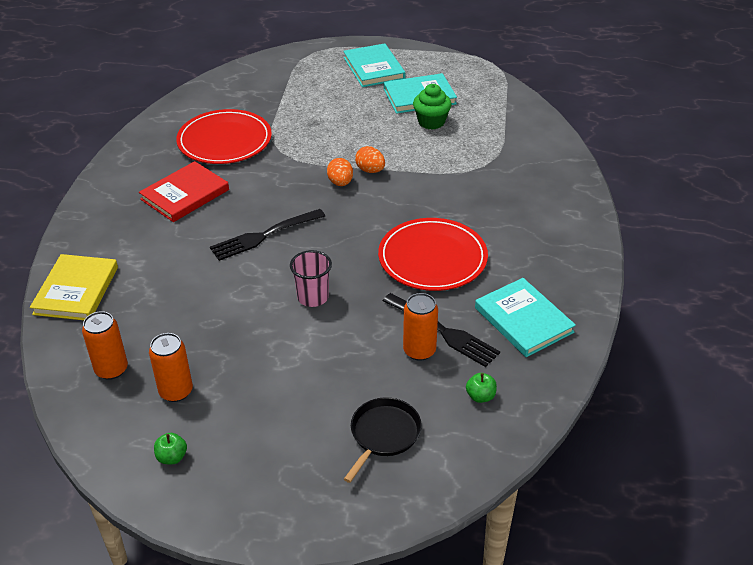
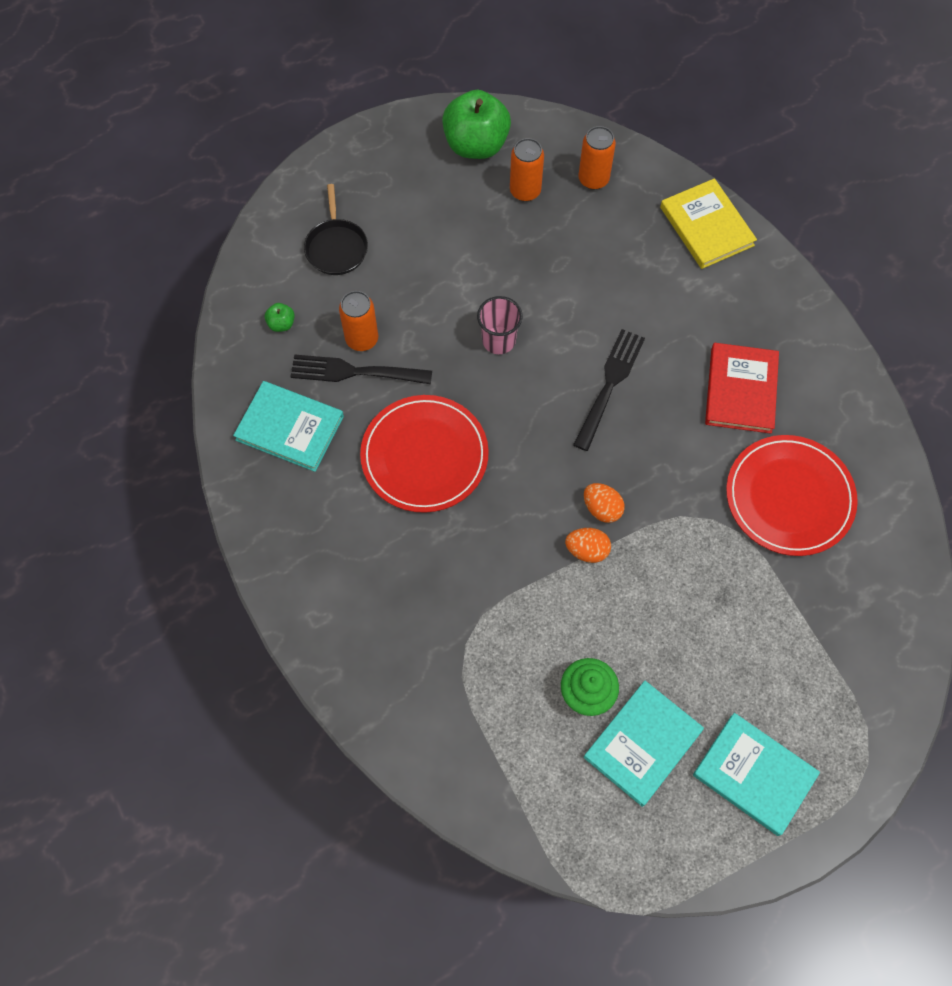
camera: 145 degrees right, 25 degrees up
green apple [154,433,187,464] -> green apple [442,90,511,159], size x2.44

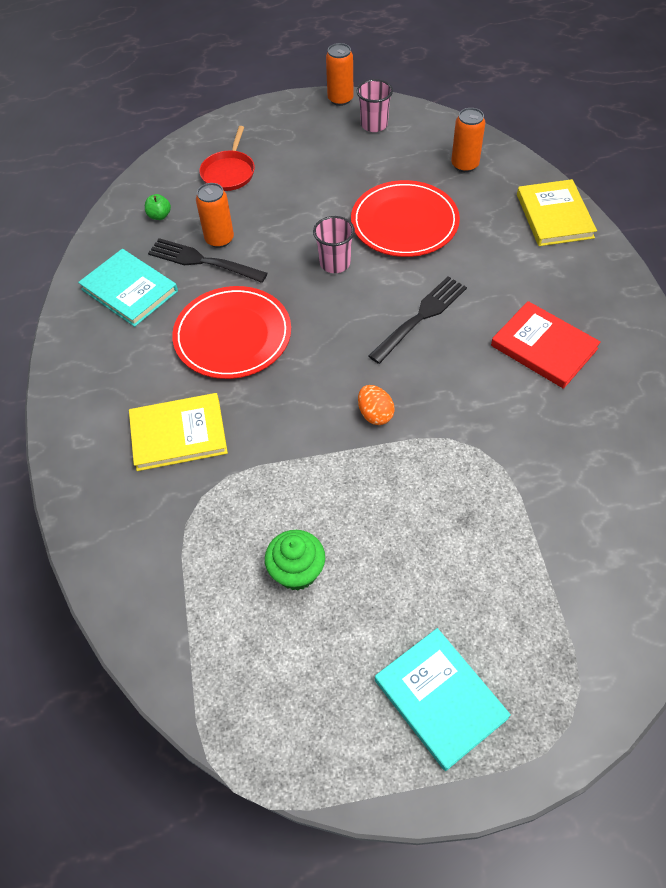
camera: 20 degrees right, 10 degrees down
black pan [304,184,368,275] -> red pan [199,126,255,191]
green apple [442,90,511,159] -> pink cup [357,79,393,132]
orange can [510,138,544,202] -> orange can moved to [326,43,354,106]
orange egg [565,528,611,563] -> none
turquoise book [583,681,704,807] -> none
red book [705,343,779,434] -> red book turned 75 degrees counterclockwise [491,301,601,389]
red plate [726,435,858,556] -> red plate moved to [351,180,460,257]
none -> yellow book [129,393,228,471]

